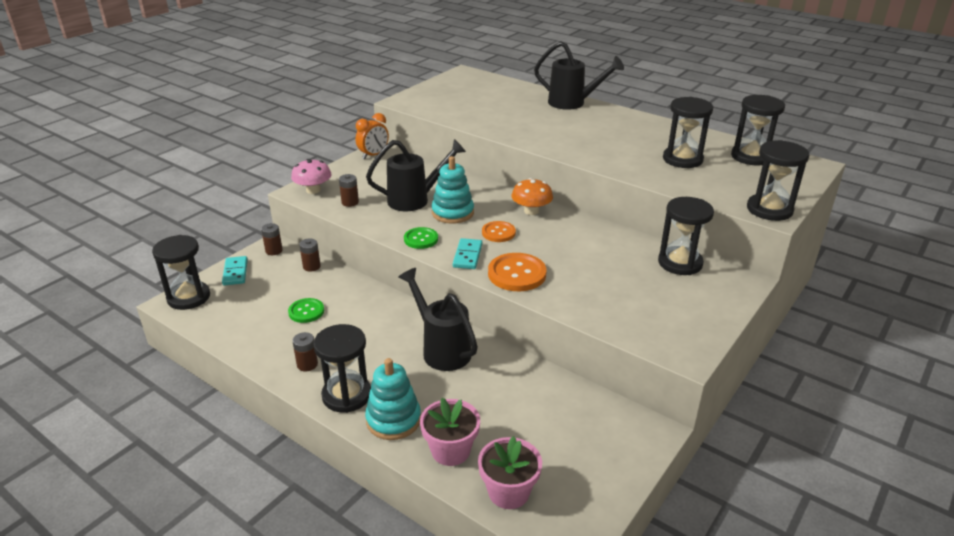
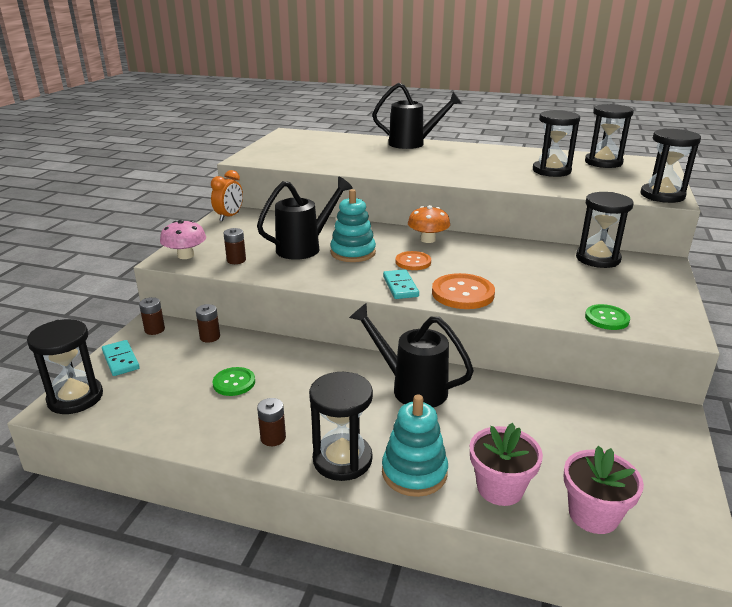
camera: 20 degrees left, 5 degrees down
green button [404,227,438,249] -> green button moved to [585,304,630,330]

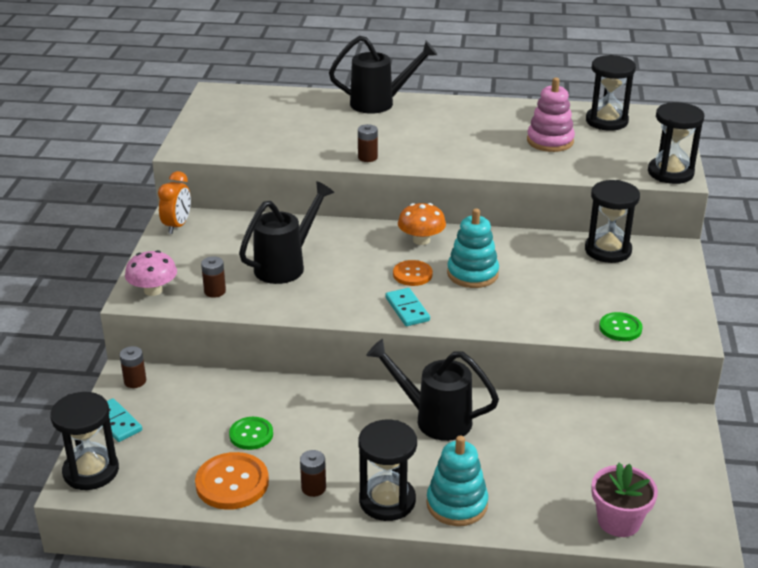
camera: 10 degrees left, 5 degrees up
brown battery [196,304,220,343] -> brown battery moved to [358,124,378,162]
turquoise stacking toy [330,189,376,262] -> turquoise stacking toy moved to [447,208,499,288]
orange button [432,273,495,309] -> orange button moved to [195,452,269,510]
pink flower pot [470,423,543,506] -> none
black hourglass [533,110,580,177] -> pink stacking toy [527,78,575,152]

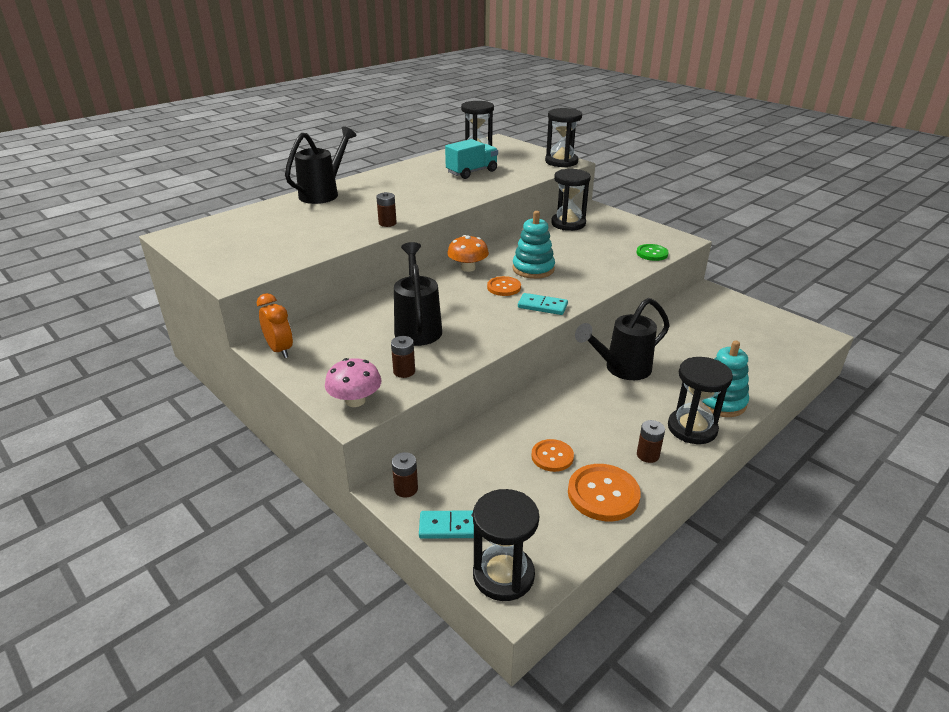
camera: 50 degrees left, 0 degrees up
green button [229,417,273,450] -> orange button [531,439,574,472]
pink stacking toy [527,78,575,152] -> turquoise truck [445,139,498,179]
pink flower pot [591,463,658,537] -> none

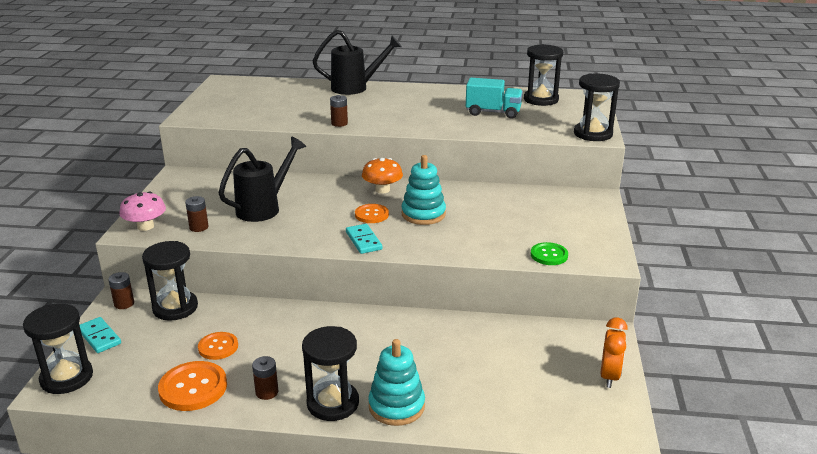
camera: 50 degrees right, 5 degrees down
orange clock [257,293,293,358] -> orange clock moved to [600,317,628,388]
black hourglass [551,169,591,231] -> black hourglass moved to [142,241,198,321]
black watering can [575,298,670,380] -> none

